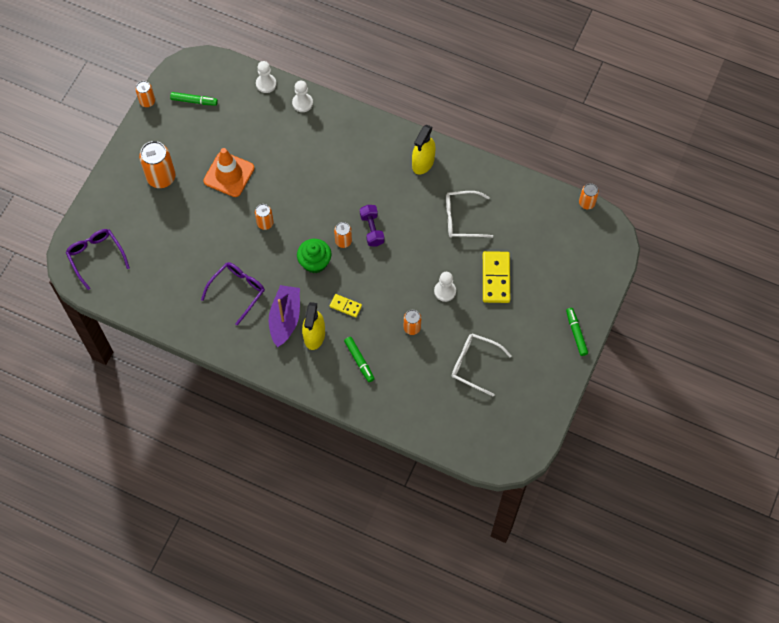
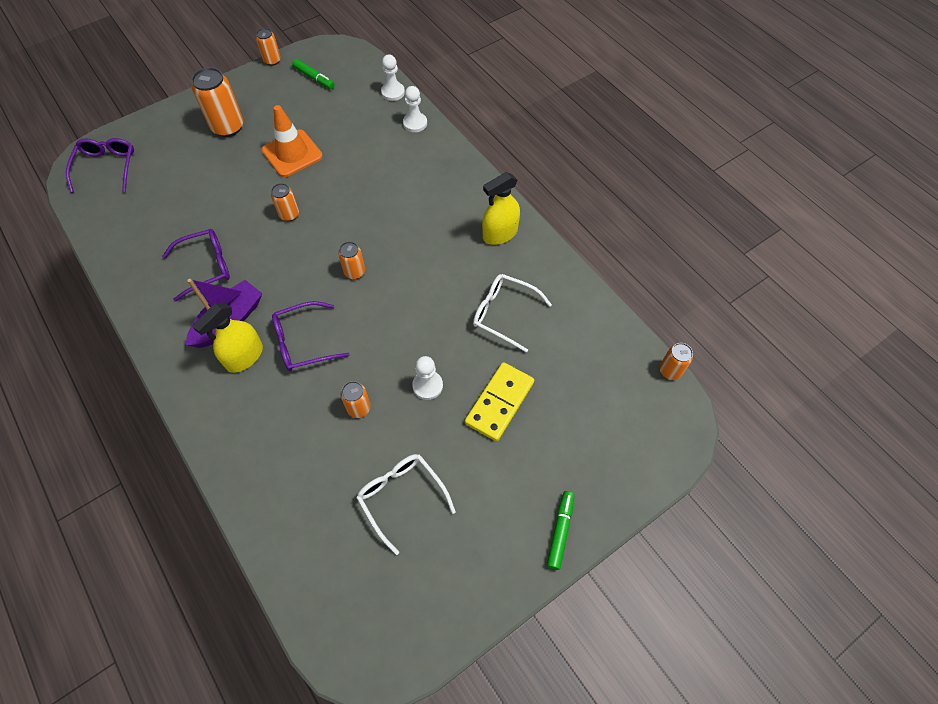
camera: 30 degrees right, 5 degrees down
green cupcake [297,239,331,273] -> none
yellow domino [330,294,362,317] -> purple glasses [272,301,350,371]
green marker [344,337,374,382] -> none
purple dumbbell [360,205,385,247] -> none

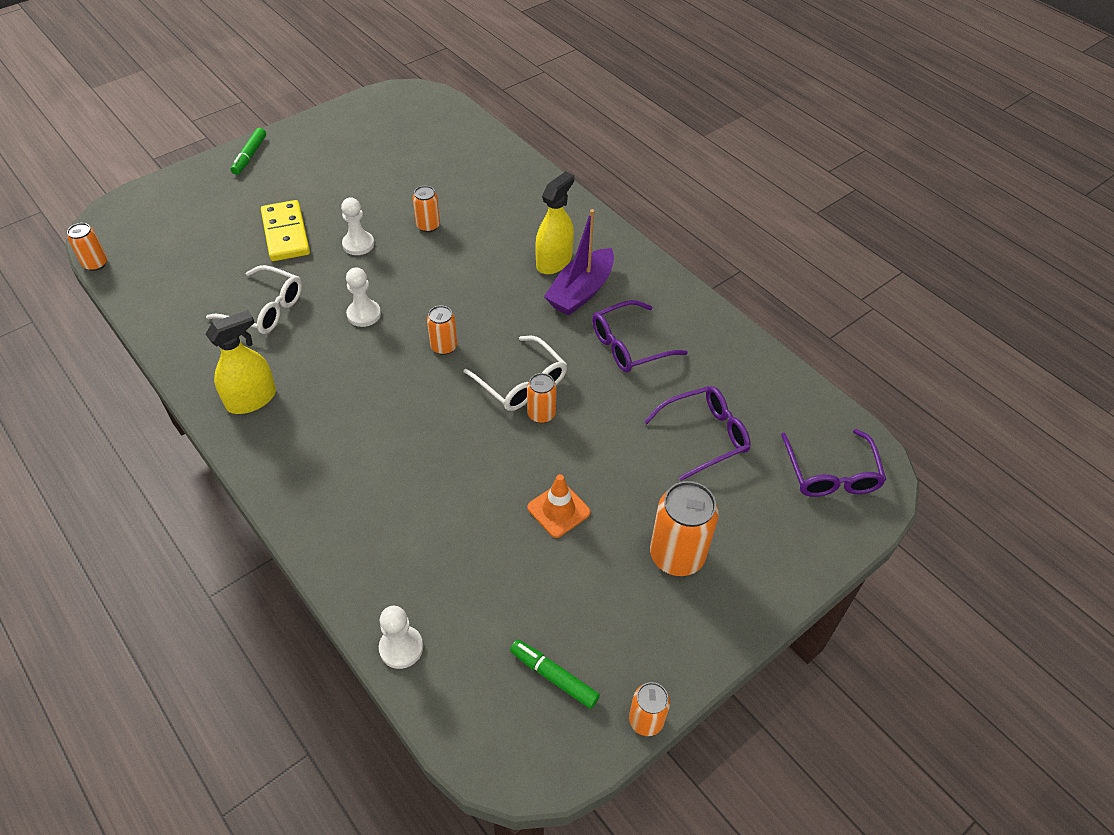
camera: 175 degrees right, 10 degrees down
orange traffic cone [262,105,323,177] -> orange traffic cone [527,474,591,538], size x0.65
purple glasses [272,301,350,371] -> purple glasses moved to [644,386,750,481]
white glasses [356,454,456,555] -> white glasses moved to [464,336,567,411]
white pawn [403,86,427,132] -> white pawn moved to [346,267,381,327]
yellow domino [465,362,534,441] -> yellow domino turned 45 degrees counterclockwise [261,200,310,261]

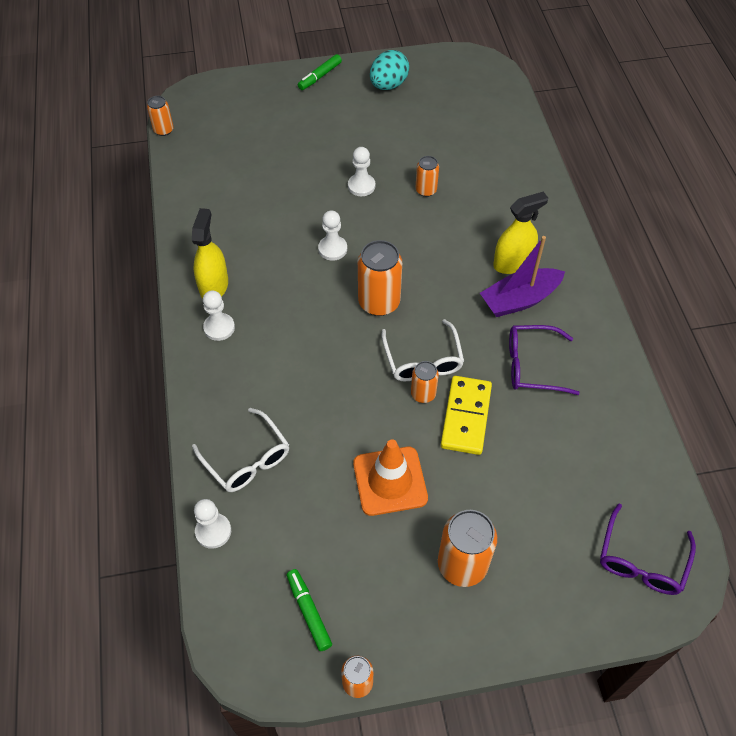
camera: 30 degrees right, 5 degrees up
white glasses [206,265,302,334] -> white glasses moved to [192,408,289,492]
yellow spray bottle [206,310,276,414] -> yellow spray bottle turned 75 degrees counterclockwise [192,208,228,299]
yellow domino [261,200,310,261] -> yellow domino moved to [441,376,492,455]
orange can [427,305,457,355] -> orange can [358,240,402,316], size x1.78
orange traffic cone [527,474,591,538] -> orange traffic cone [353,439,428,516], size x1.54
purple glasses [644,386,750,481] -> none
none -> white pawn [203,290,235,341]
none -> turquoise egg [370,50,409,90]

